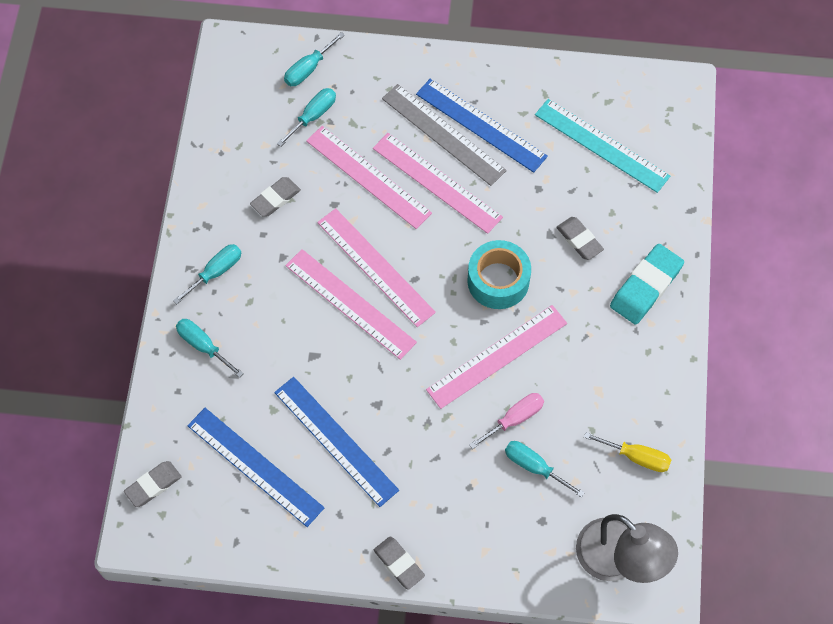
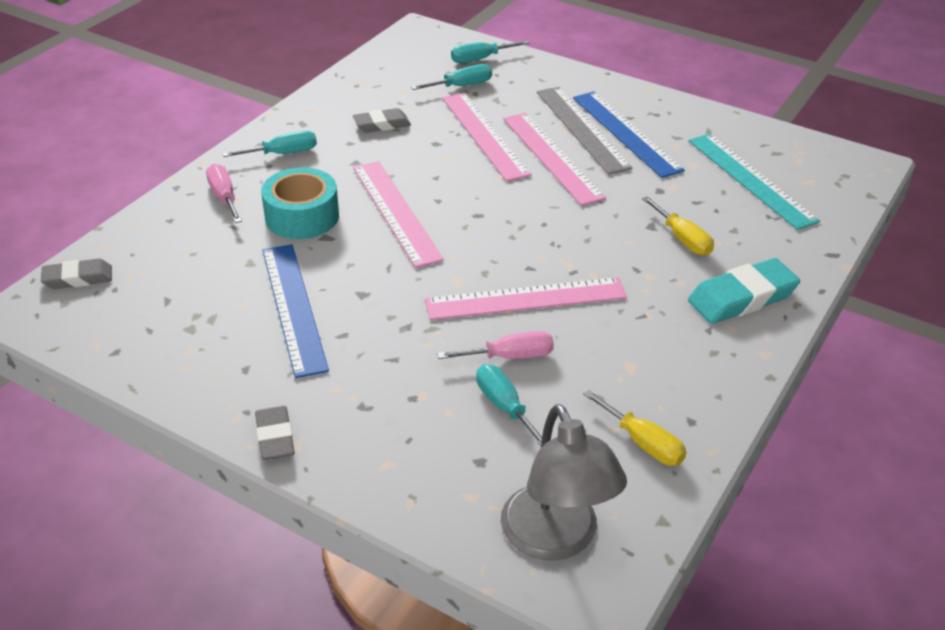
camera: 25 degrees right, 25 degrees down
turquoise screwdriver [176,319,244,378] -> pink screwdriver [206,164,242,223]
blue ruler [187,408,325,527] -> none
pink ruler [317,208,436,327] -> none
turquoise tape [467,240,531,309] -> turquoise tape moved to [261,167,339,239]
grey eraser [556,217,604,260] -> yellow screwdriver [642,196,714,256]

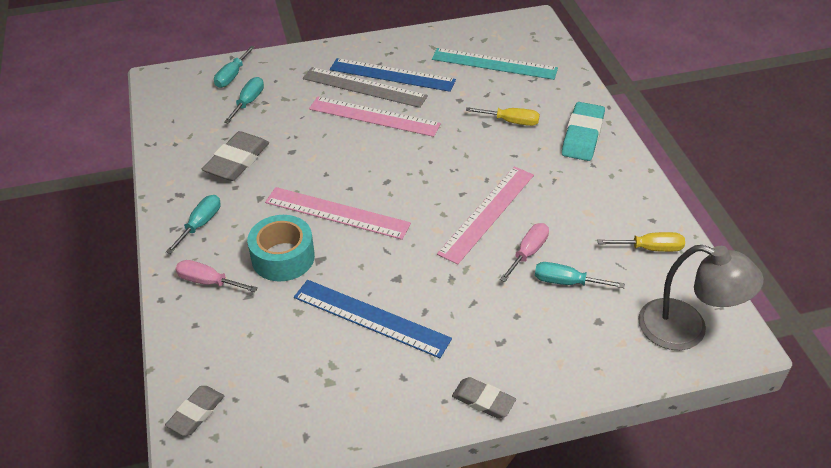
camera: 45 degrees left, 5 degrees up
grey eraser [353,108,411,133] -> grey eraser [202,131,269,181], size x1.59
pink ruler [442,93,532,182] -> none

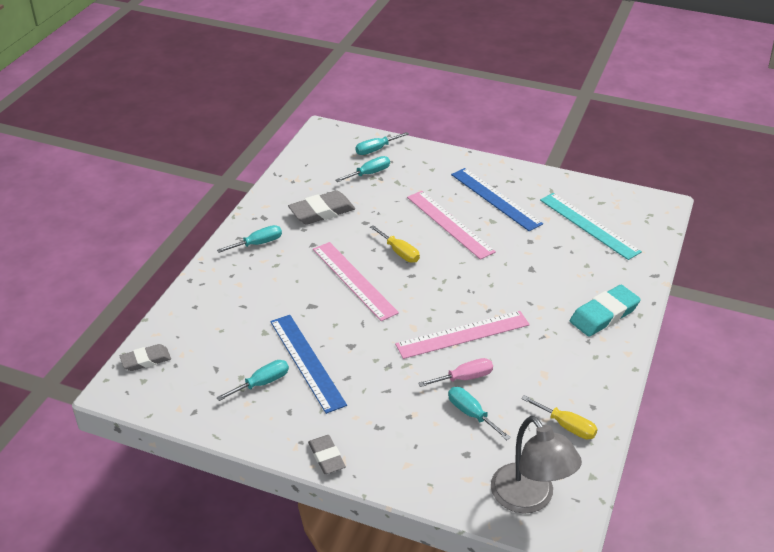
camera: 35 degrees right, 5 degrees down
pink screwdriver [175,260,258,292] -> none
turquoise tape [247,215,315,282] -> none
grey ruler [303,67,428,108] -> none
yellow screwdriver [466,107,540,126] -> yellow screwdriver moved to [370,225,420,263]
none -> turquoise screwdriver [216,360,289,401]

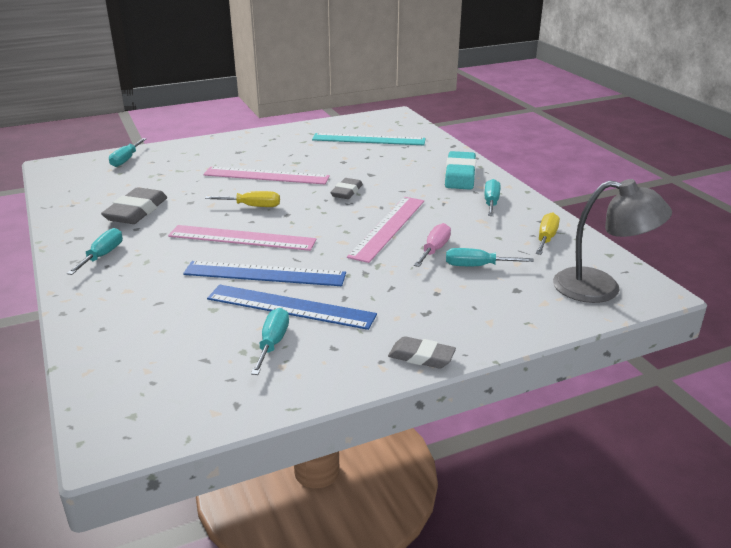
camera: 45 degrees left, 10 degrees down
grey eraser [120,344,171,371] -> grey eraser moved to [330,178,363,199]
turquoise screwdriver [336,156,390,182] -> turquoise screwdriver moved to [485,179,501,216]
blue ruler [451,168,543,231] -> blue ruler moved to [183,261,346,286]
yellow screwdriver [521,395,598,439] -> yellow screwdriver turned 60 degrees counterclockwise [536,212,560,255]

